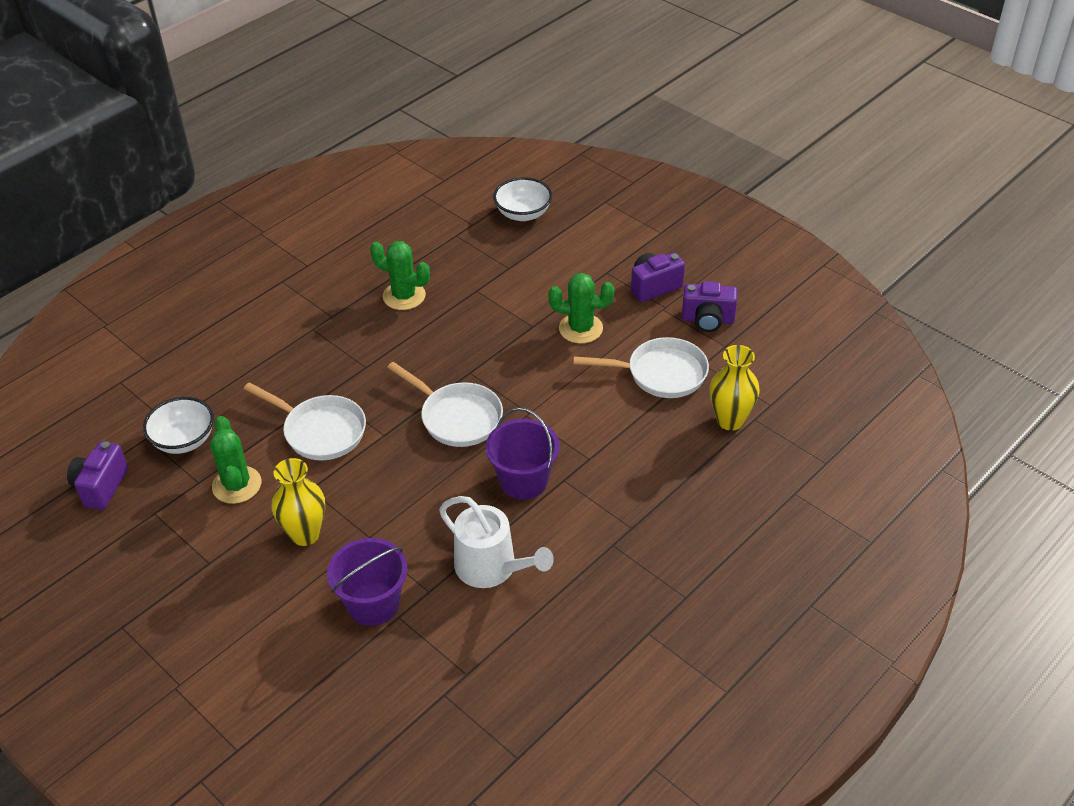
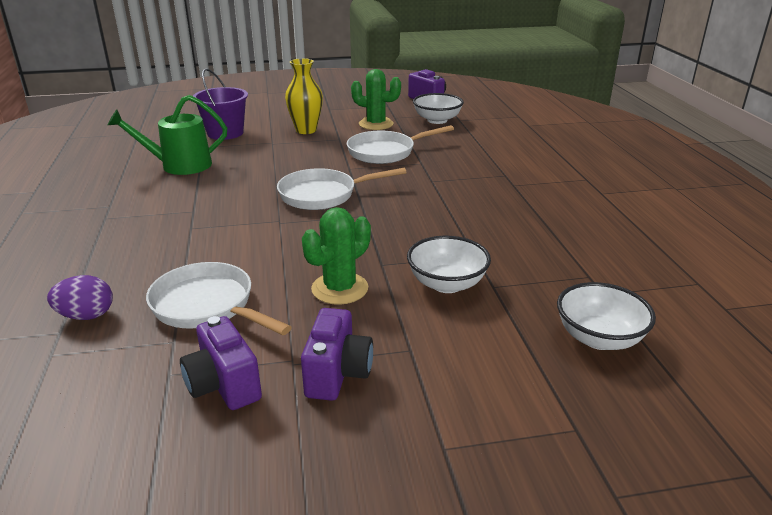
camera: 125 degrees right, 15 degrees down
green cactus [370,241,430,310] -> none
white watering can [439,496,554,588] -> green watering can [107,95,227,175]
purple bucket [486,407,560,500] -> none
white pan [573,337,709,398] -> white pan turned 90 degrees clockwise [146,262,292,335]
purple camera [682,281,737,332] -> purple camera turned 75 degrees counterclockwise [180,316,262,410]
yellow vase [710,345,760,431] -> purple egg [47,275,113,320]
none -> white bowl [407,236,491,293]

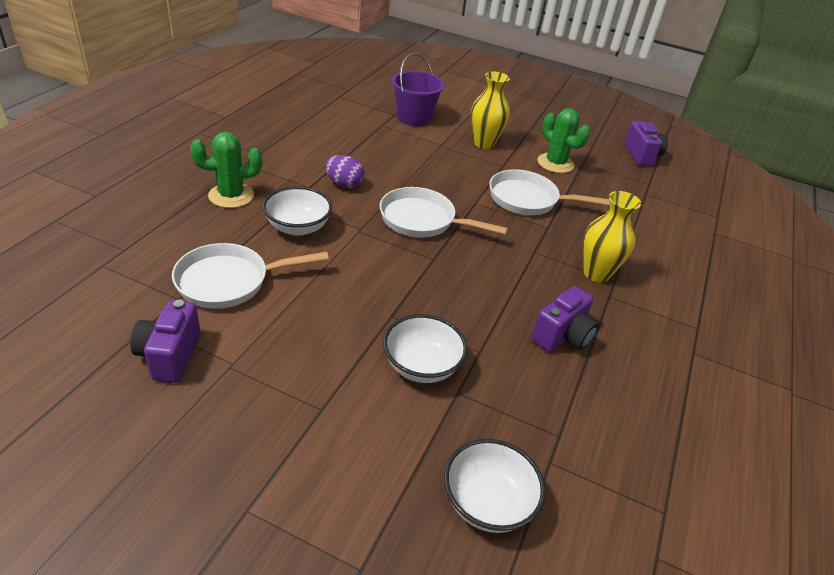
camera: 30 degrees right, 10 degrees up
purple egg [47,275,113,320] -> purple egg moved to [325,155,364,188]
green watering can [107,95,227,175] -> none
white pan [146,262,292,335] -> white pan turned 90 degrees counterclockwise [172,243,329,309]
purple camera [301,308,373,401] -> purple camera moved to [531,286,598,352]
green cactus [302,207,371,305] -> green cactus moved to [191,132,262,208]
white bowl [413,93,464,124] -> white bowl moved to [262,186,332,236]
none -> yellow vase [583,191,641,283]

